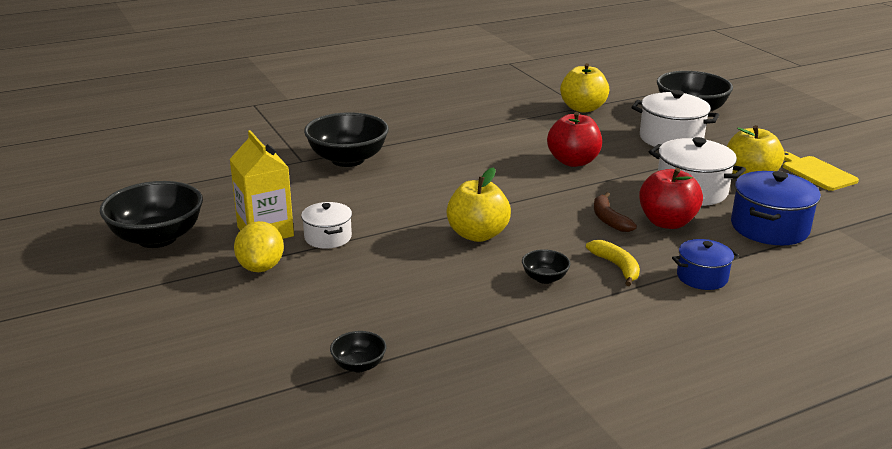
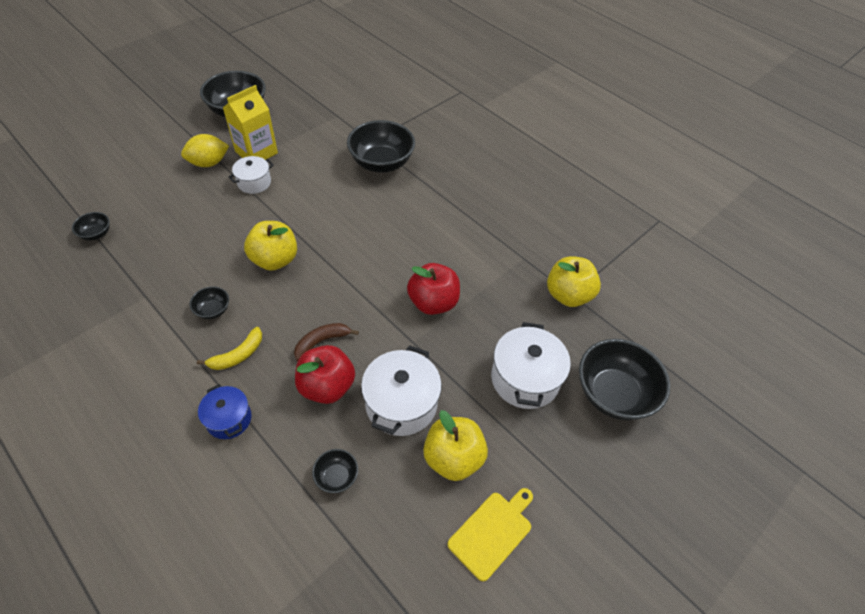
camera: 70 degrees right, 25 degrees up
blue pot [731,171,821,245] -> black bowl [312,449,358,493]

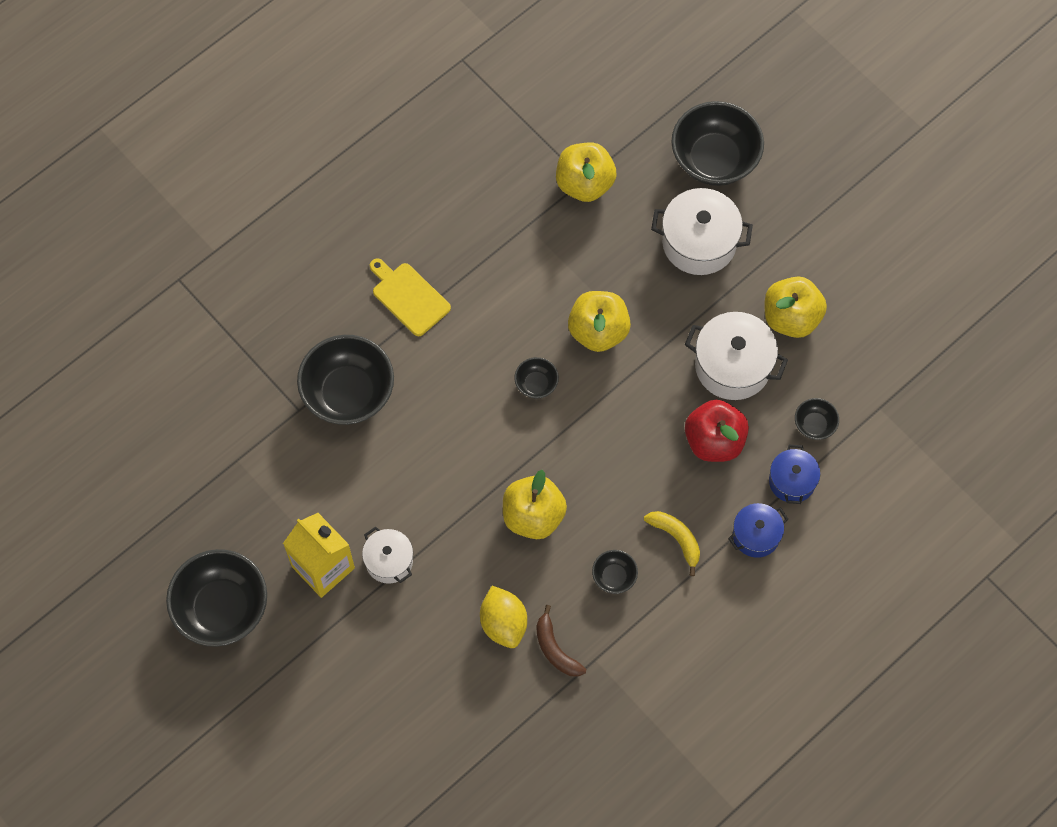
camera: 85 degrees left, 15 degrees up
black bowl [72,212,110,241] -> black bowl moved to [514,357,559,399]
yellow lemon [181,134,229,167] -> yellow lemon moved to [480,586,527,648]
brown banana [294,323,359,361] -> brown banana moved to [536,605,586,677]
red apple [407,263,460,315] -> yellow apple [568,291,631,352]
yellow cutting board [448,488,533,581] -> yellow cutting board moved to [370,258,451,336]
none -> blue pot [769,445,820,504]

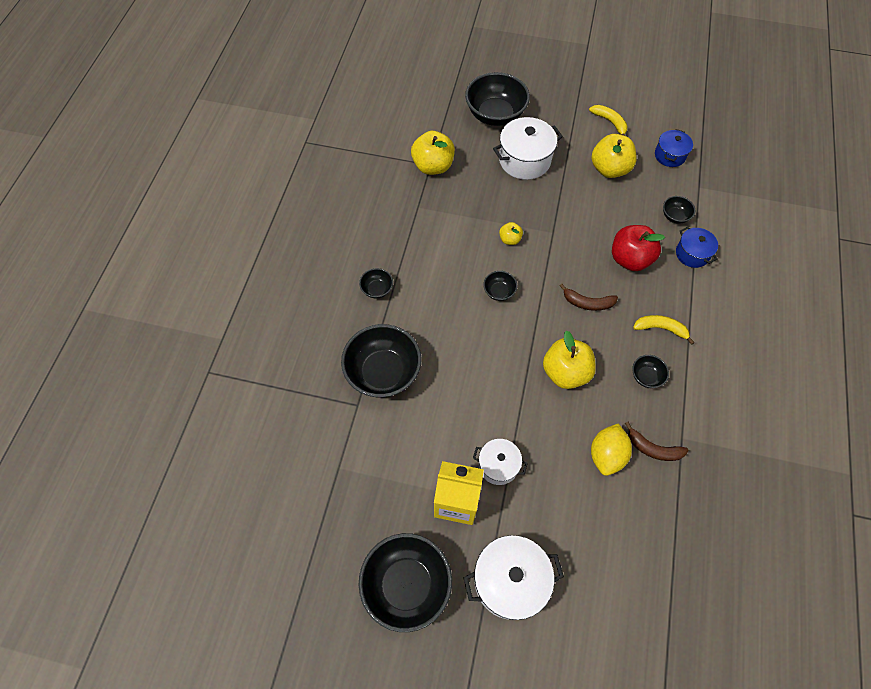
camera: 35 degrees left, 5 degrees down
yellow cutting board [370,258,451,336] -> black bowl [359,268,393,298]
yellow lemon [480,586,527,648] -> yellow lemon turned 75 degrees clockwise [591,423,632,476]
yellow apple [568,291,631,352] -> yellow apple [499,222,523,245], size x0.51
white pot [685,312,788,400] -> white pot moved to [463,535,564,620]
blue pot [728,503,788,558] -> blue pot moved to [655,129,693,167]
none -> brown banana [559,284,618,311]
none -> yellow banana [589,105,627,136]

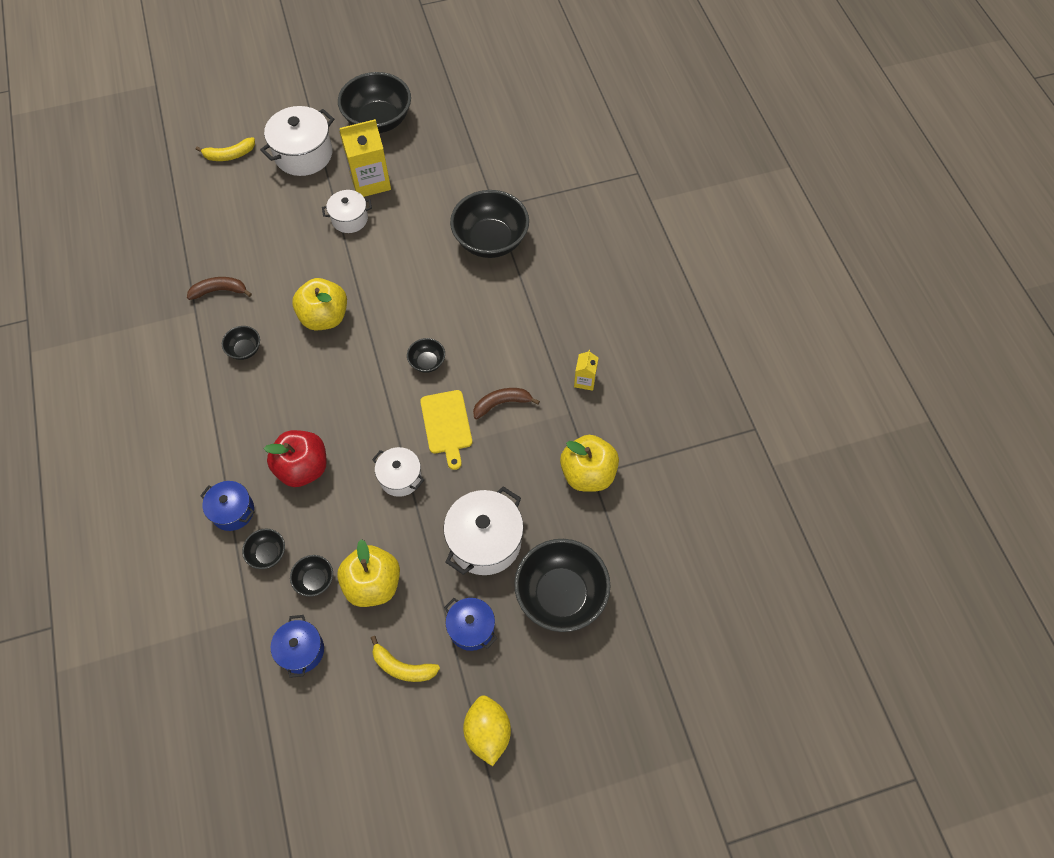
camera: 150 degrees right, 0 degrees up
black bowl [359,268,393,298] -> black bowl moved to [290,555,333,597]
yellow apple [499,222,523,245] -> yellow cutting board [420,390,472,470]
brown banana [559,284,618,311] -> brown banana moved to [473,388,540,420]
yellow lemon [591,423,632,476] -> yellow lemon moved to [463,695,511,766]
yellow banana [633,315,694,345] -> yellow banana moved to [196,137,255,161]
none -> white pot [372,447,424,497]
none -> blue pot [444,598,497,651]
none -> yellow carton [574,350,599,391]

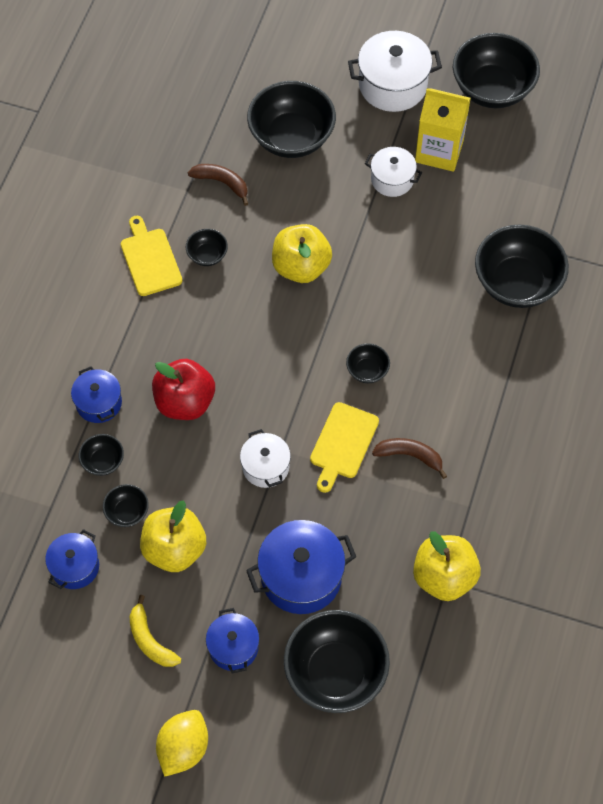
camera: 35 degrees right, 0 degrees up
yellow banana [196,137,255,161] -> none
white pot [444,486,524,575] -> blue pot [246,520,356,614]
yellow carton [574,350,599,391] -> none
none -> yellow cutting board [120,216,182,296]
none -> black bowl [247,81,336,158]

